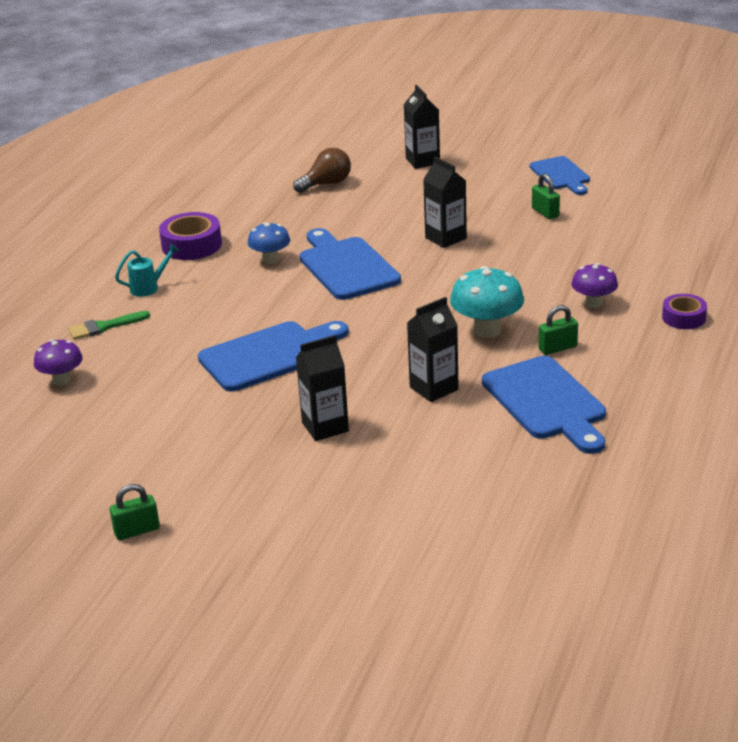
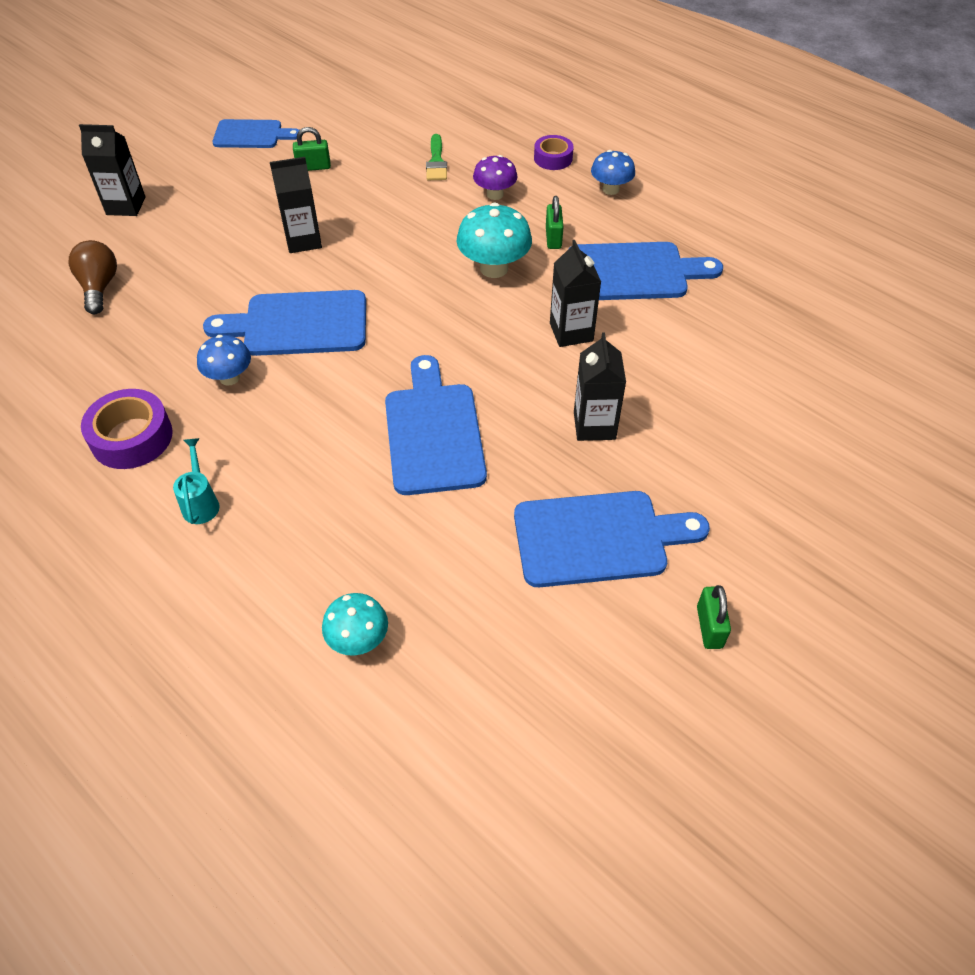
camera: 70 degrees left, 20 degrees up
purple mushroom [34,339,83,385] -> turquoise mushroom [322,593,388,656]
green brush [68,311,150,340] -> green brush moved to [426,134,447,180]
none -> blue cutting board [514,491,710,587]
none -> blue mushroom [591,150,635,195]

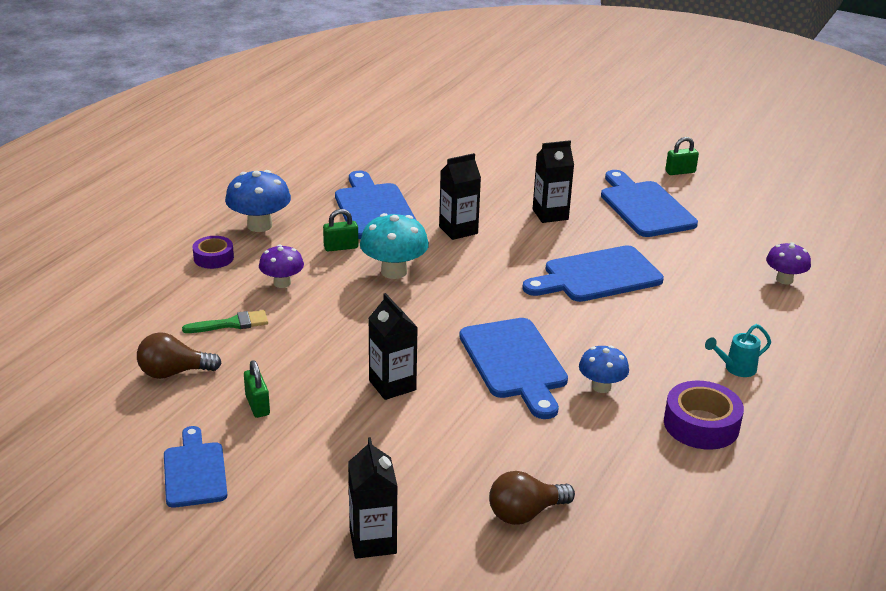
camera: 105 degrees left, 20 degrees down
turquoise mushroom [322,593,388,656] -> purple mushroom [766,242,811,284]
blue mushroom [591,150,635,195] -> blue mushroom [225,170,291,232], size x1.56
none -> brown light bulb [137,332,222,379]

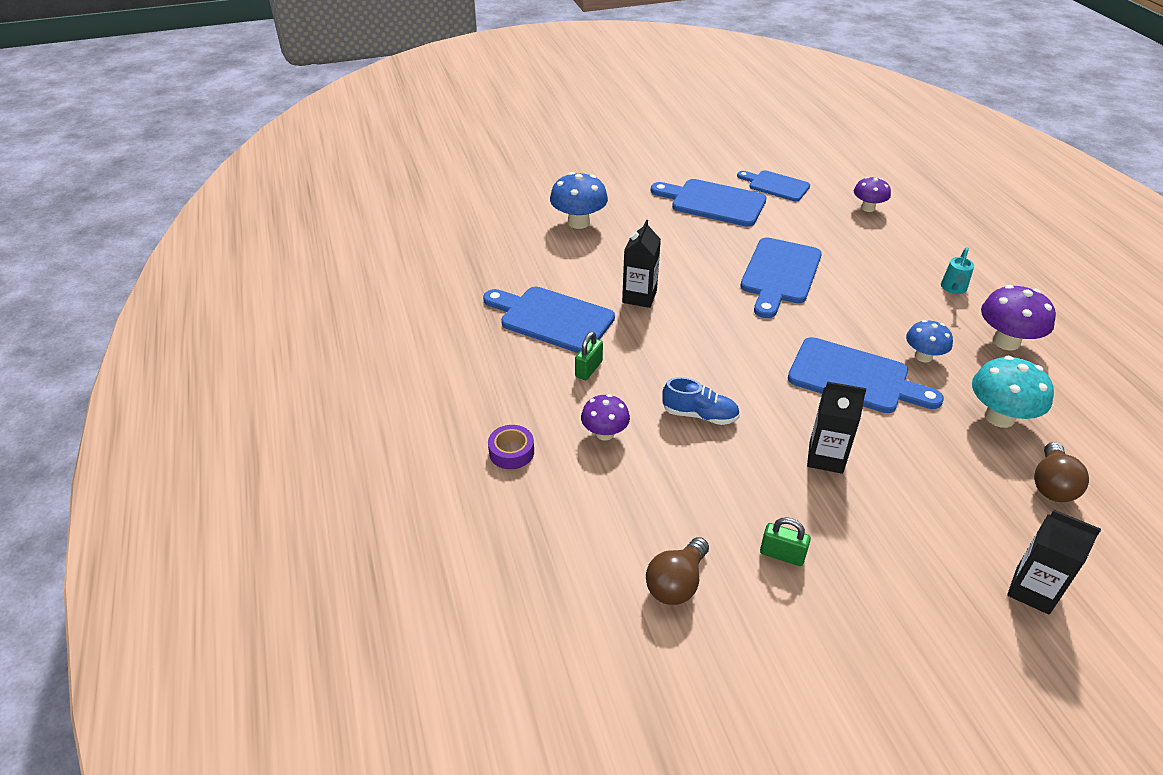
camera: 45 degrees left, 10 degrees up
blue cutting board [164,426,228,508] -> blue cutting board moved to [737,170,810,201]
green brush [182,310,268,333] -> none
blue mushroom [225,170,291,232] -> blue mushroom moved to [550,172,608,229]
turquoise mushroom [360,213,429,279] -> turquoise mushroom moved to [972,356,1054,428]
black carton [533,140,574,223] -> none
purple tape [664,381,744,450] -> purple mushroom [981,285,1056,350]
green padlock [665,137,699,175] -> none
none -> blue shoe [662,377,740,425]

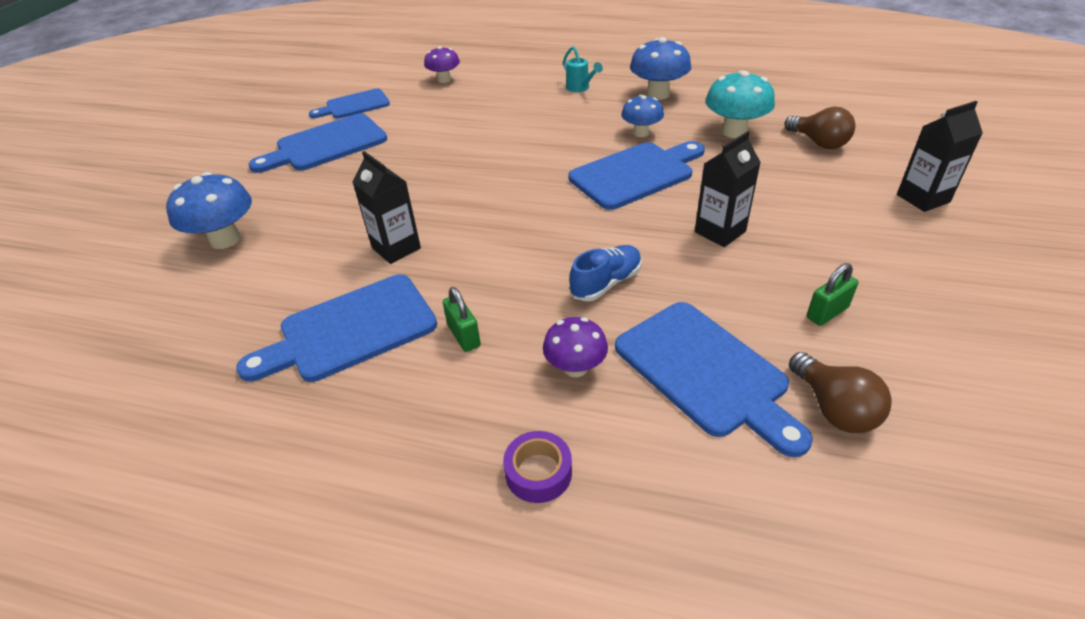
camera: 55 degrees left, 0 degrees up
blue cutting board [740,237,822,318] -> blue cutting board moved to [615,302,813,457]
purple mushroom [981,285,1056,350] -> blue mushroom [630,37,691,100]

